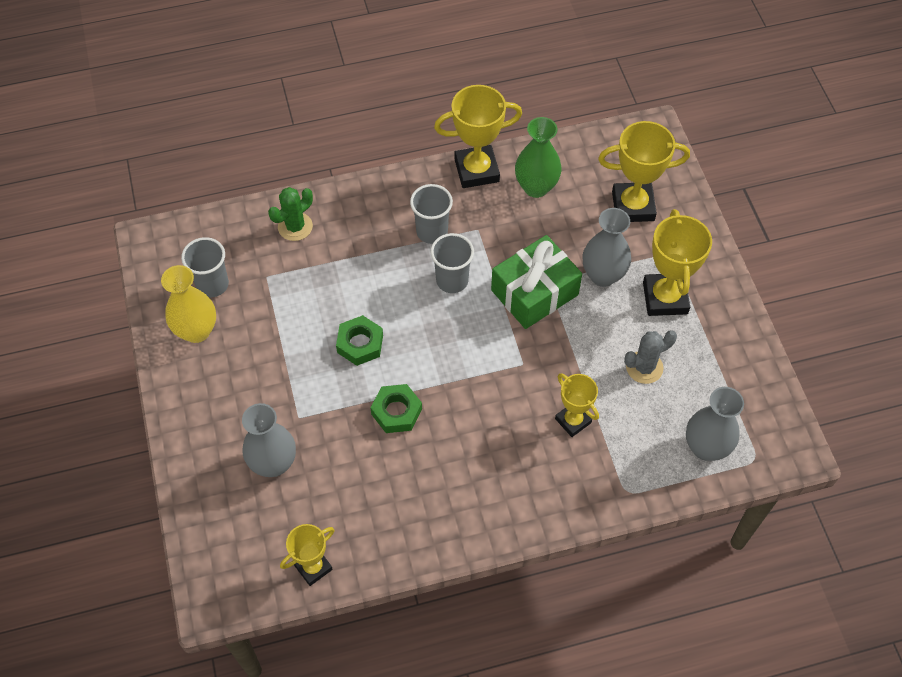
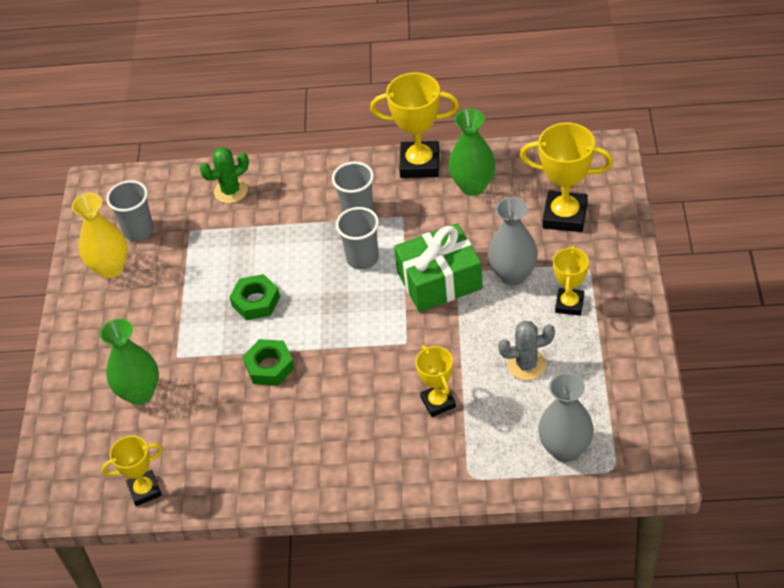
camera: 20 degrees right, 10 degrees down
grey vase [242,403,296,477] -> green vase [100,318,159,405]
yellow trophy [643,209,712,316] -> yellow trophy [553,245,589,316], size x0.61

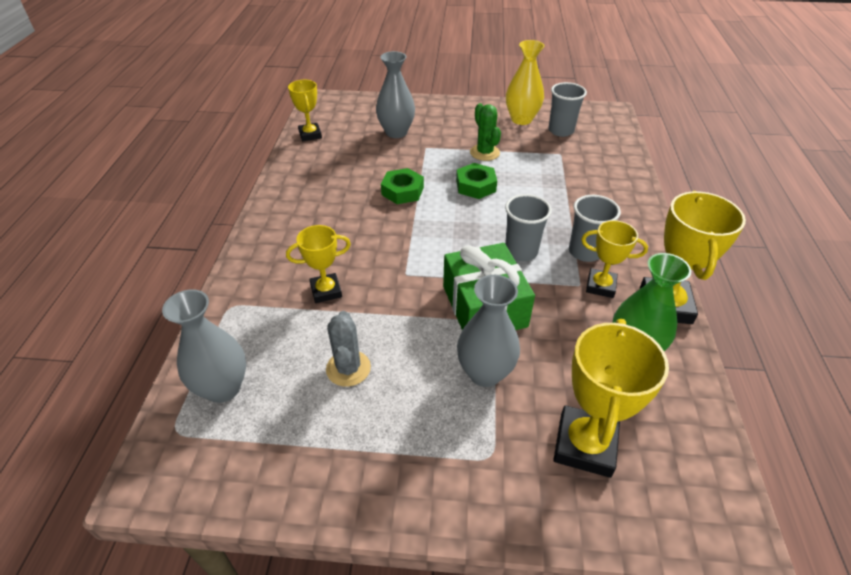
camera: 90 degrees right, 5 degrees down
green vase [100,318,159,405] -> grey vase [376,51,415,138]
green cactus [200,147,249,203] -> green cactus moved to [470,103,501,161]
yellow trophy [553,245,589,316] -> yellow trophy moved to [581,220,648,298]

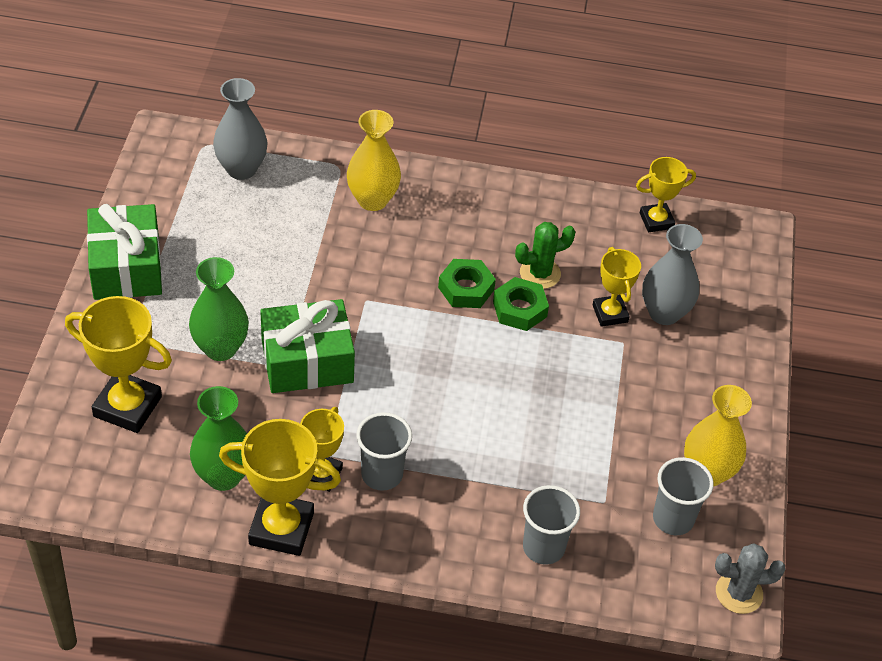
camera: 90 degrees right, 5 degrees up
yellow trophy [286,225,351,303] -> yellow trophy moved to [592,247,641,327]
grey cactus [326,311,371,387] -> grey cactus moved to [715,544,786,614]
green nut [456,163,497,199] -> green nut moved to [438,259,496,308]
grey vase [457,275,520,387] -> green vase [189,257,249,361]
green cactus [470,103,501,161] -> green cactus moved to [515,222,575,289]
grey cup [505,194,552,261] -> grey cup moved to [523,485,580,565]
none -> green gift [87,204,162,300]
none -> yellow vase [347,110,401,211]

